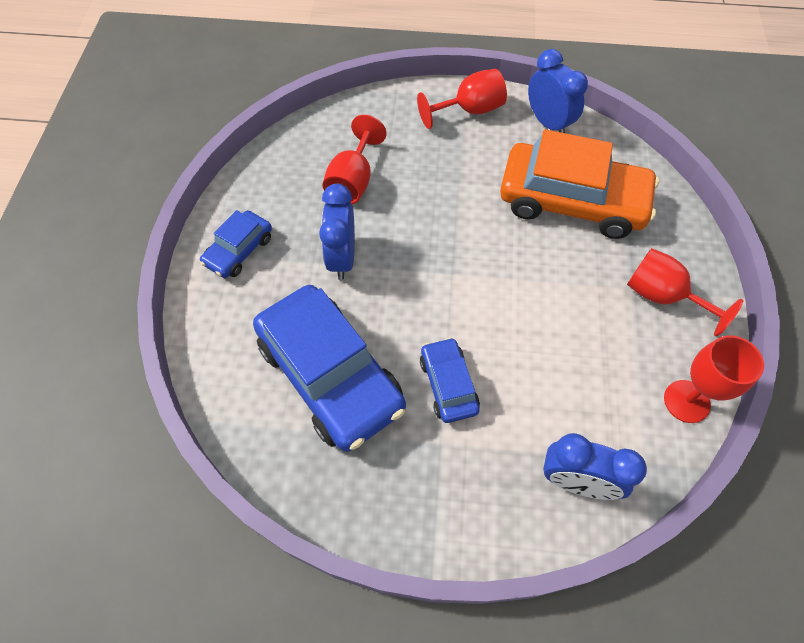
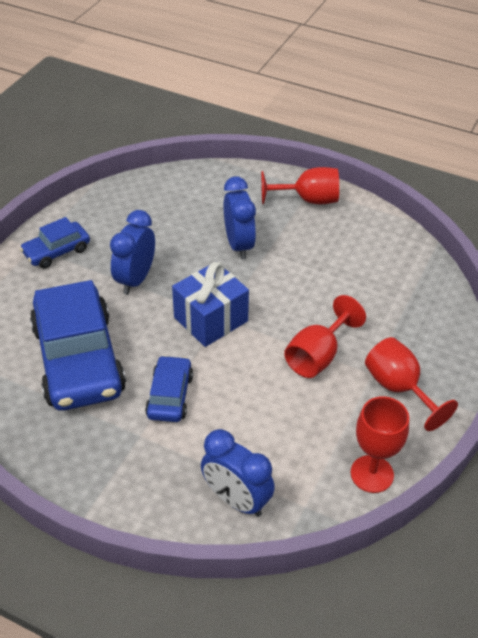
camera: 20 degrees right, 15 degrees down
red goblet [323,115,387,204] -> red goblet moved to [284,295,366,378]
orange car [500,129,659,239] -> none
blue clock [528,49,588,133] -> blue clock moved to [224,176,256,260]
none -> blue gift [172,262,249,347]

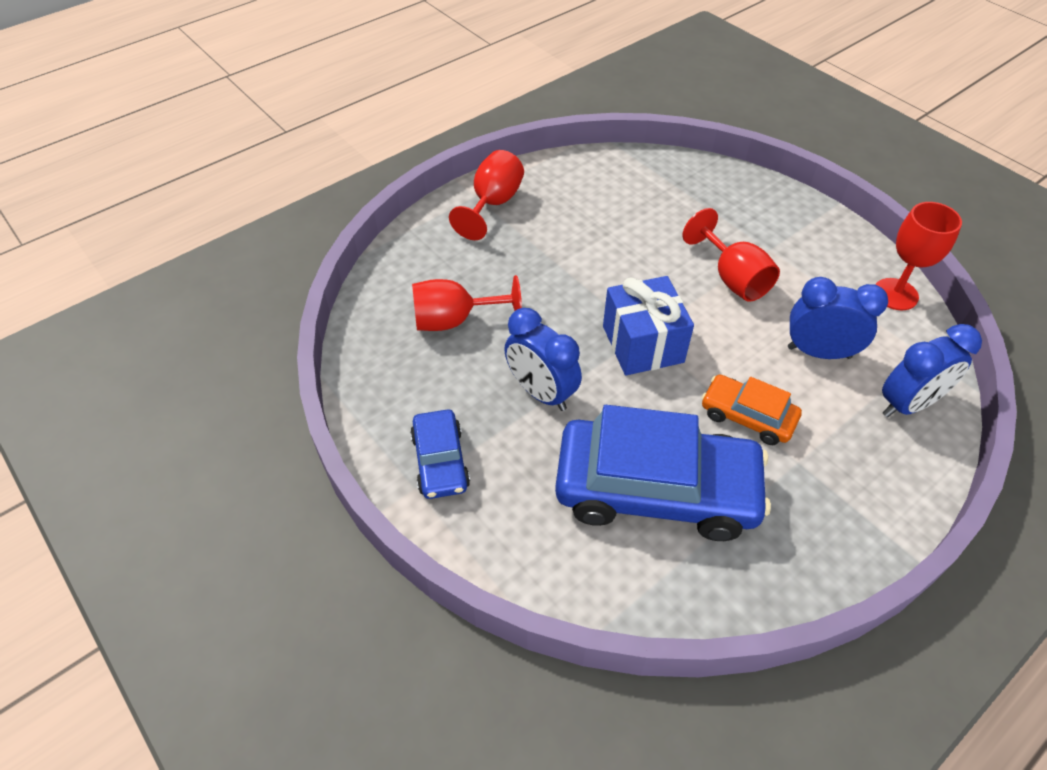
camera: 65 degrees left, 5 degrees up
blue car [145,355,193,422] -> orange car [702,374,802,445]
blue clock [224,176,256,260] -> blue clock moved to [788,277,888,359]
red goblet [365,337,458,431] -> red goblet moved to [412,275,522,331]

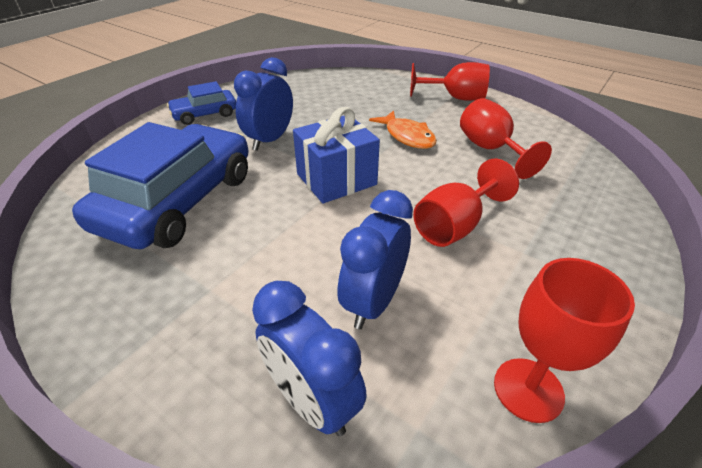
camera: 75 degrees right, 10 degrees down
red goblet [412,275,522,331] -> red goblet moved to [460,98,552,179]
blue car [555,405,771,541] -> blue car turned 150 degrees counterclockwise [72,122,249,249]
orange car [702,374,802,445] -> none
blue clock [788,277,888,359] -> blue clock turned 150 degrees counterclockwise [337,190,413,329]
none -> orange fish [369,110,437,149]

